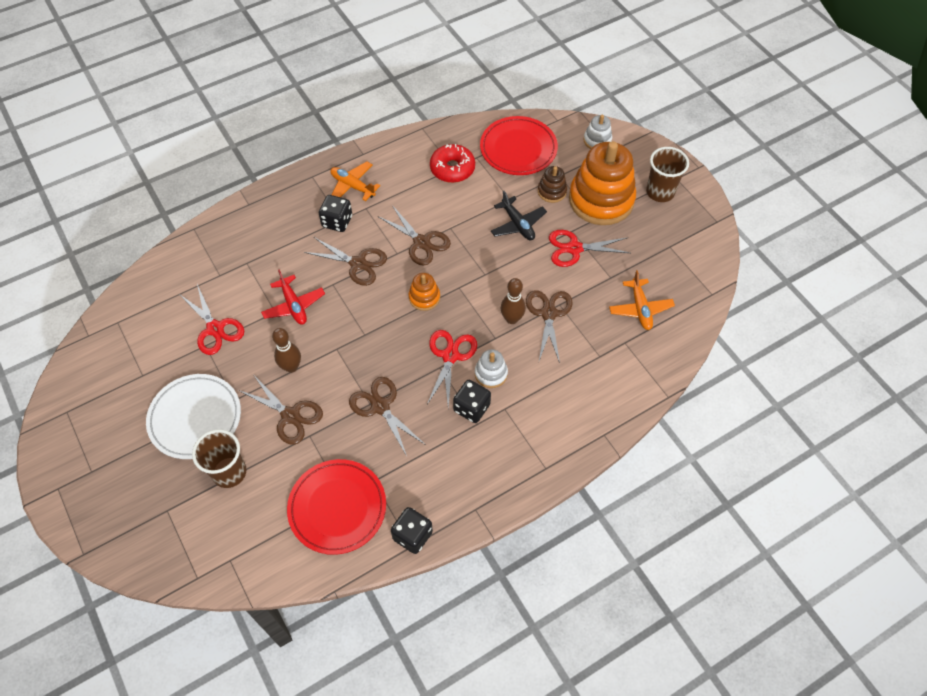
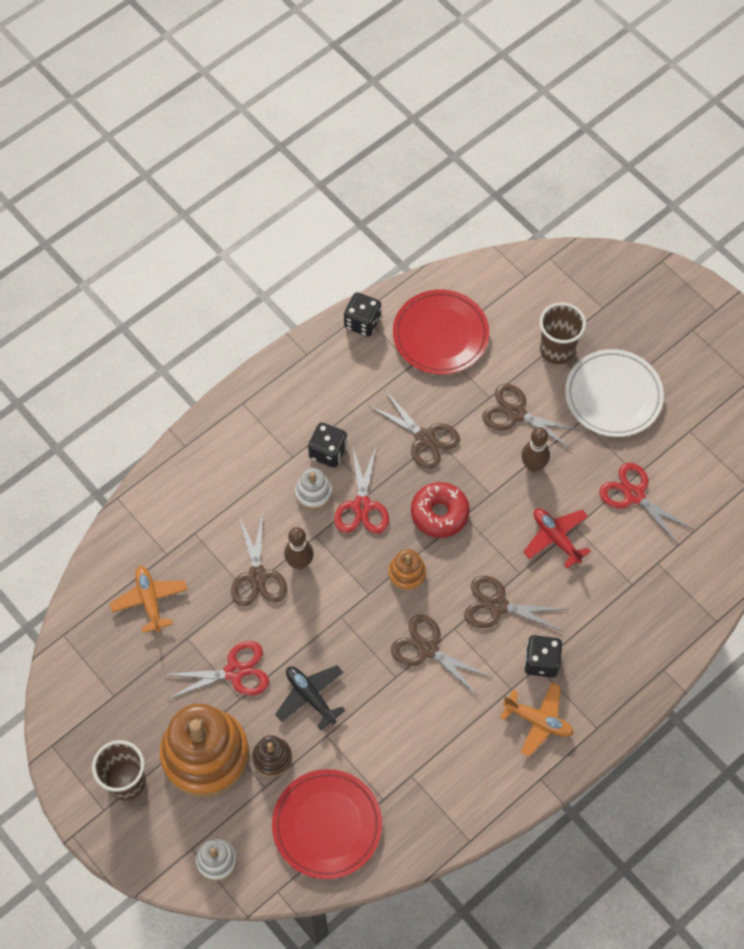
camera: 170 degrees right, 5 degrees up
red donut [430,144,475,183] -> red donut moved to [411,482,470,538]

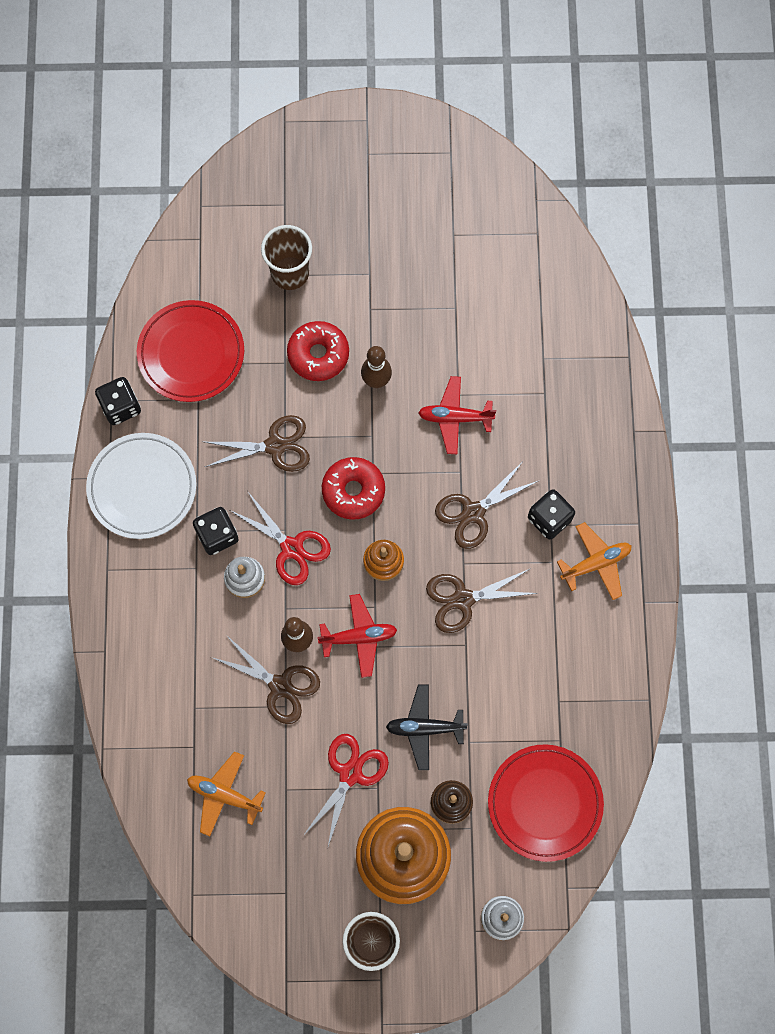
camera: 50 degrees left, 10 degrees up
brown scissors [482,384,581,449] -> red donut [287,321,349,381]
white plate [565,349,664,437] -> white plate moved to [86,433,196,539]
red scissors [599,463,694,544] -> none
none -> red plane [317,594,397,678]

